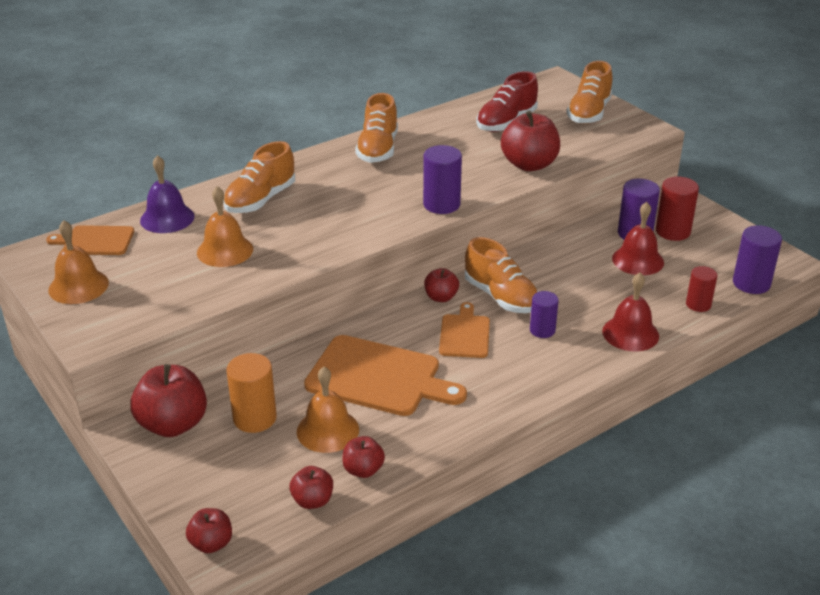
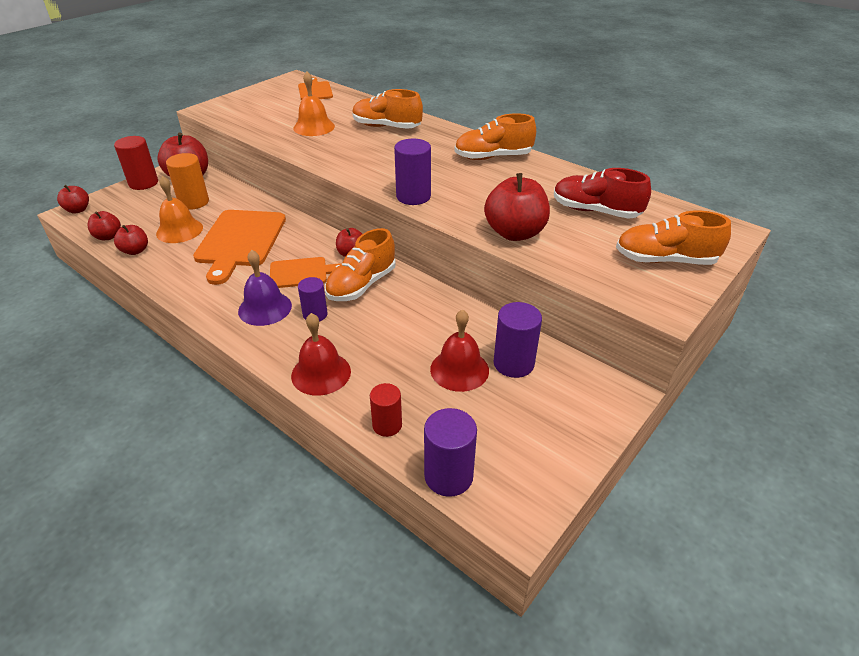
camera: 75 degrees right, 5 degrees up
orange bell [48,220,109,304] -> none
purple bell [140,155,195,233] -> purple bell moved to [238,250,292,326]
red cylinder [656,176,699,241] -> red cylinder moved to [114,136,158,190]

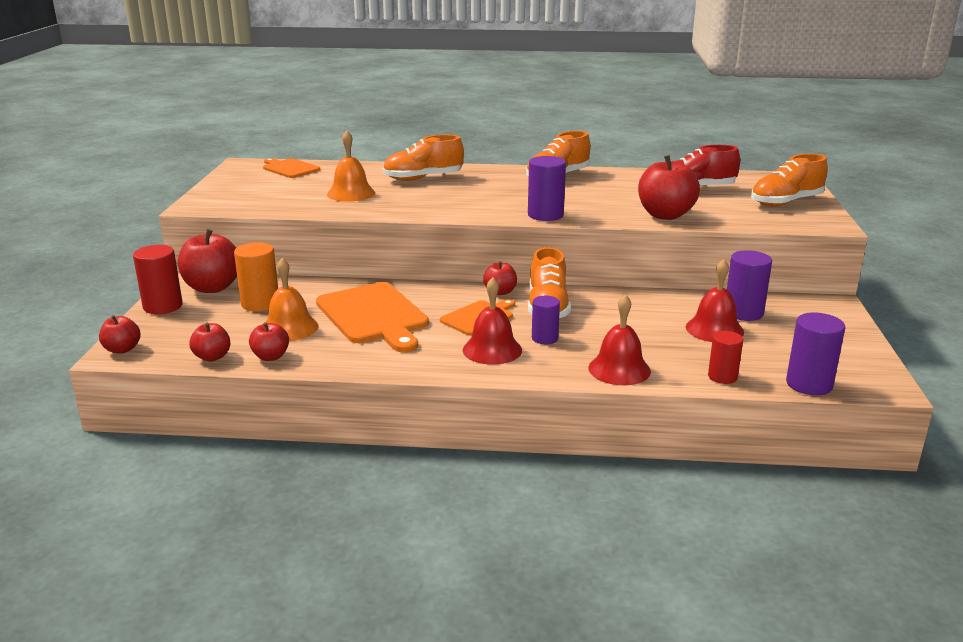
camera: 35 degrees left, 15 degrees down
purple bell [238,250,292,326] -> red bell [463,277,522,365]

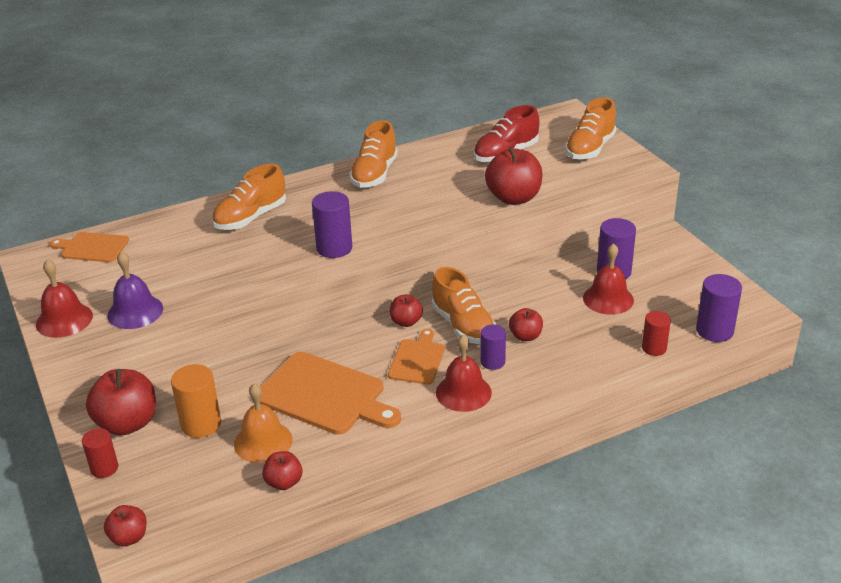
camera: 30 degrees left, 10 degrees up
red cylinder [133,245,183,314] -> red cylinder [82,428,118,478], size x0.65
red apple [189,323,230,361] -> red apple moved to [509,308,543,341]
orange bell [327,131,375,202] -> none
purple cylinder [528,156,566,221] -> purple cylinder moved to [312,191,352,258]
red bell [588,294,651,385] -> red bell moved to [36,259,93,338]
none -> purple bell [107,251,163,329]

